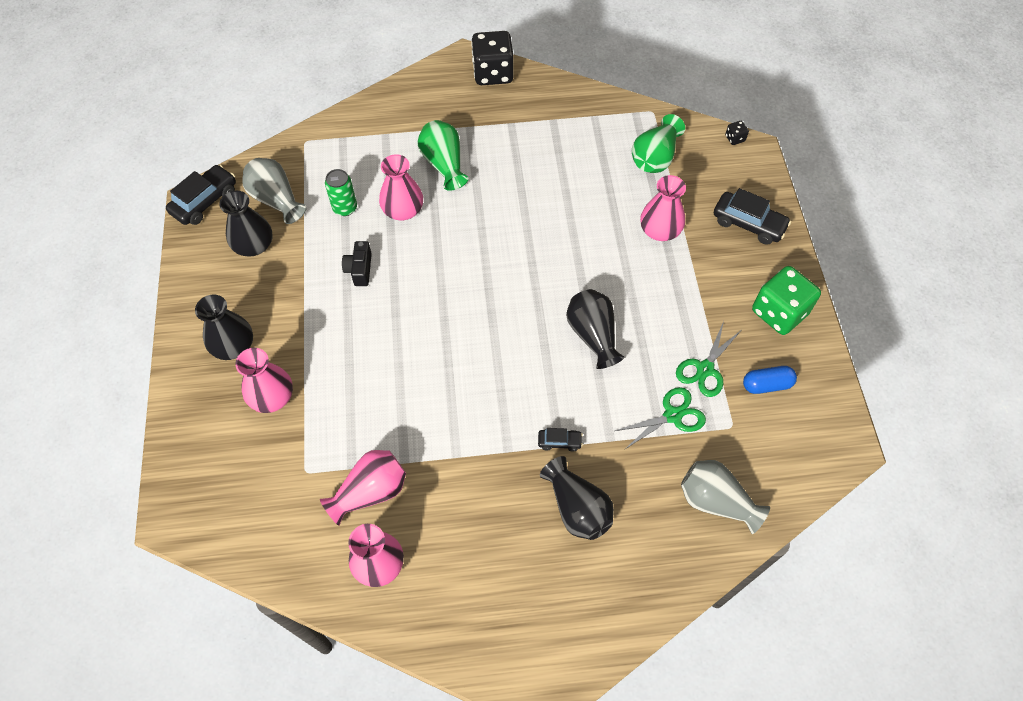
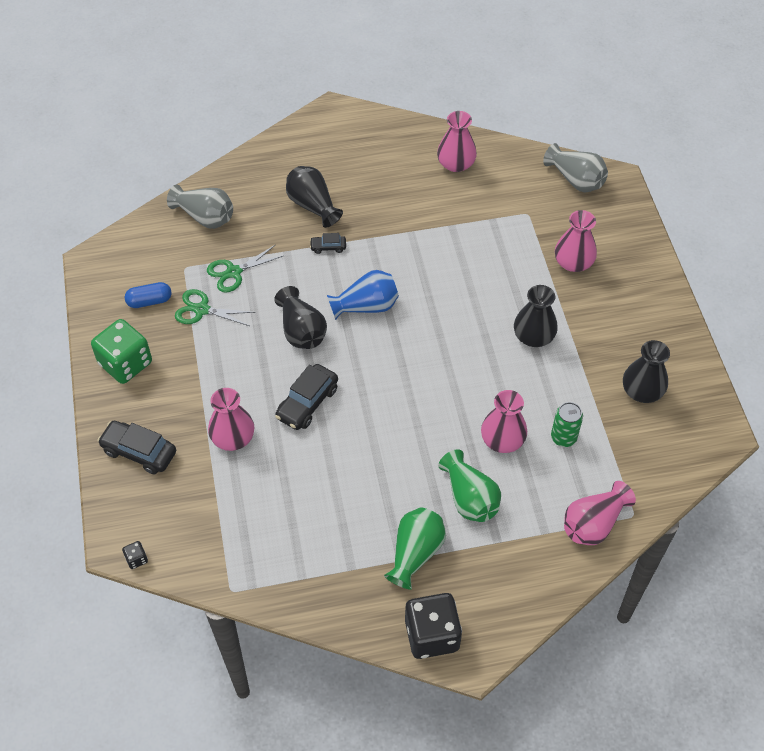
camera: 175 degrees right, 5 degrees down
black car [166,164,236,225] -> black car moved to [275,364,338,430]
black vase [195,295,253,360] -> black vase moved to [514,285,558,347]
grey vase [242,158,307,224] -> grey vase moved to [543,143,608,192]
pink vase [320,450,406,526] -> pink vase moved to [564,481,636,545]
black camera [342,241,372,286] -> none
green vase [632,114,685,173] -> green vase moved to [384,507,446,589]
green scissors [676,321,741,397] -> green scissors turned 105 degrees counterclockwise [175,289,256,326]
none -> blue vase [327,270,399,320]

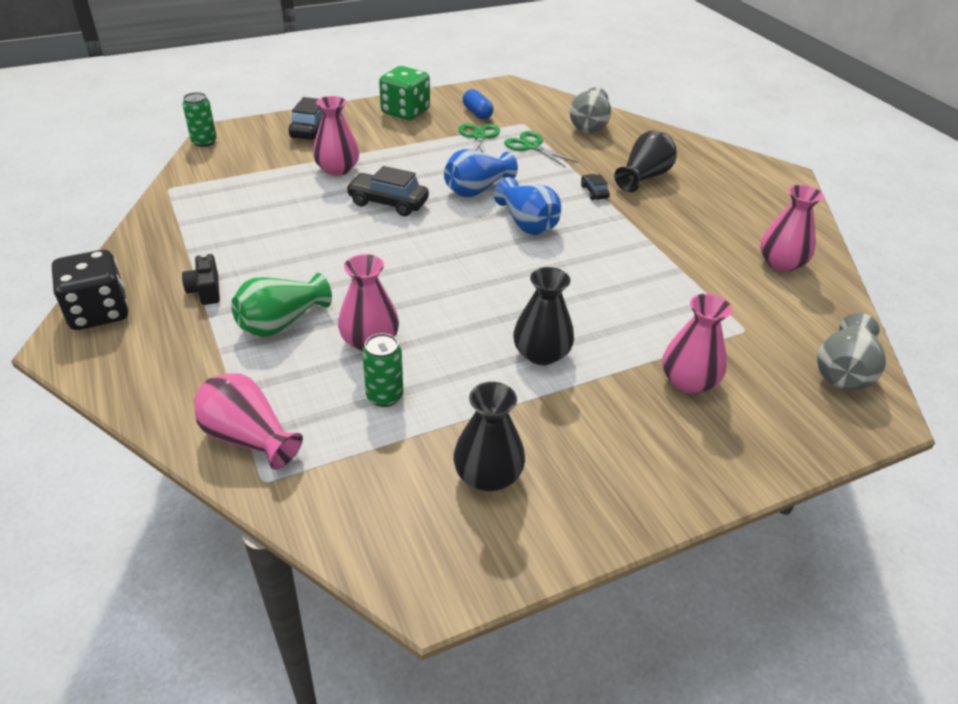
camera: 75 degrees right, 15 degrees down
black dice [122,541,148,569] -> green can [183,92,217,147]
black vase [274,286,327,349] -> blue vase [444,149,518,197]
green vase [384,507,446,589] -> black camera [182,254,220,305]

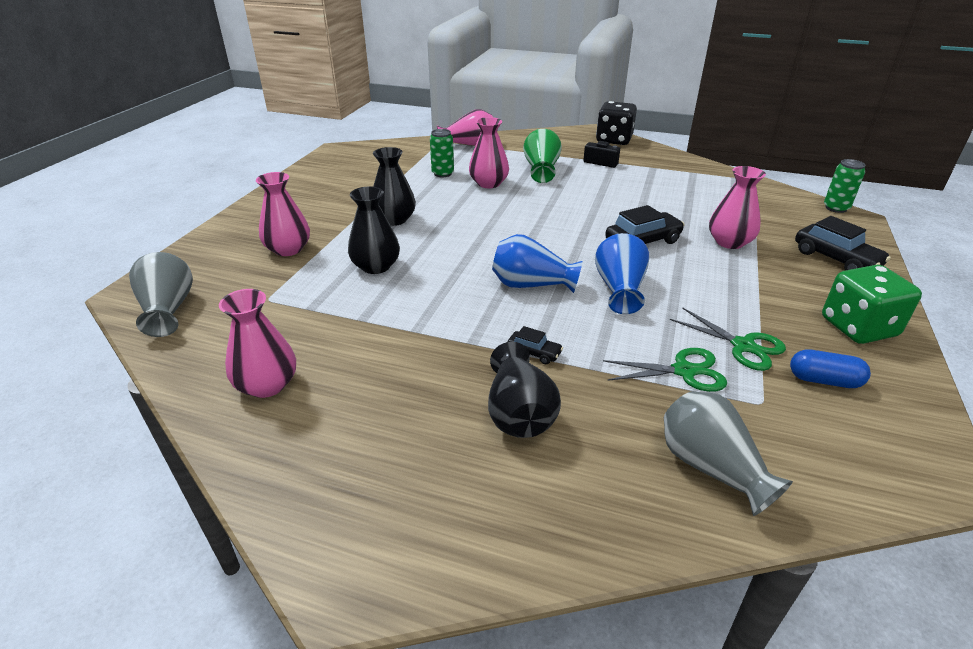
camera: 135 degrees right, 5 degrees down
black vase [453,382,525,491] -> black vase moved to [348,186,400,274]

